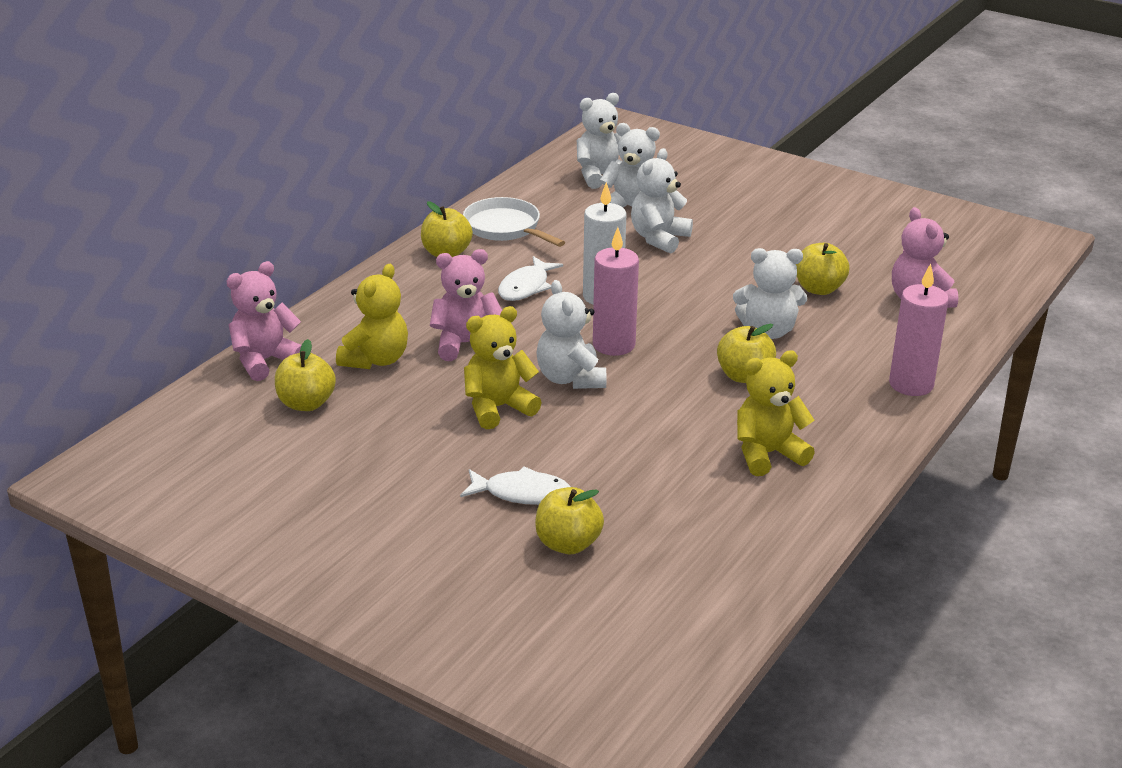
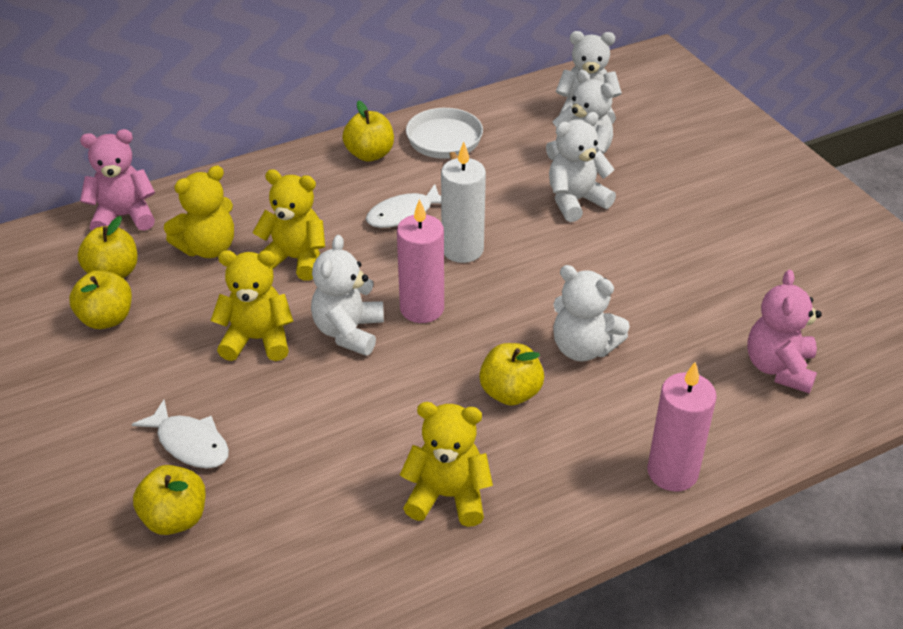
camera: 30 degrees right, 10 degrees up
pink teddy bear [430,249,502,361] -> yellow teddy bear [252,169,325,281]
yellow apple [796,243,850,295] -> yellow apple moved to [69,271,132,329]

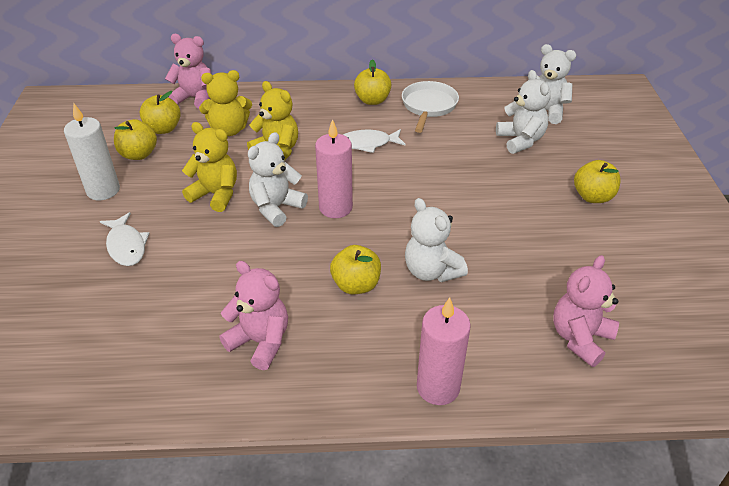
camera: 25 degrees right, 0 degrees up
yellow apple [133,465,206,535] -> yellow apple moved to [574,160,621,203]
yellow teddy bear [400,402,493,527] -> pink teddy bear [219,261,288,370]
white candle [441,142,486,263] -> white candle moved to [64,103,120,200]
white teddy bear [549,112,616,222] -> none

